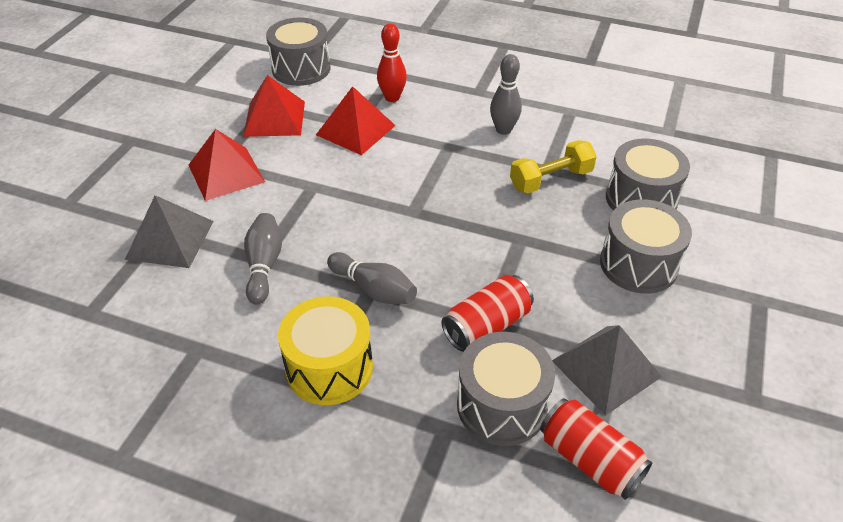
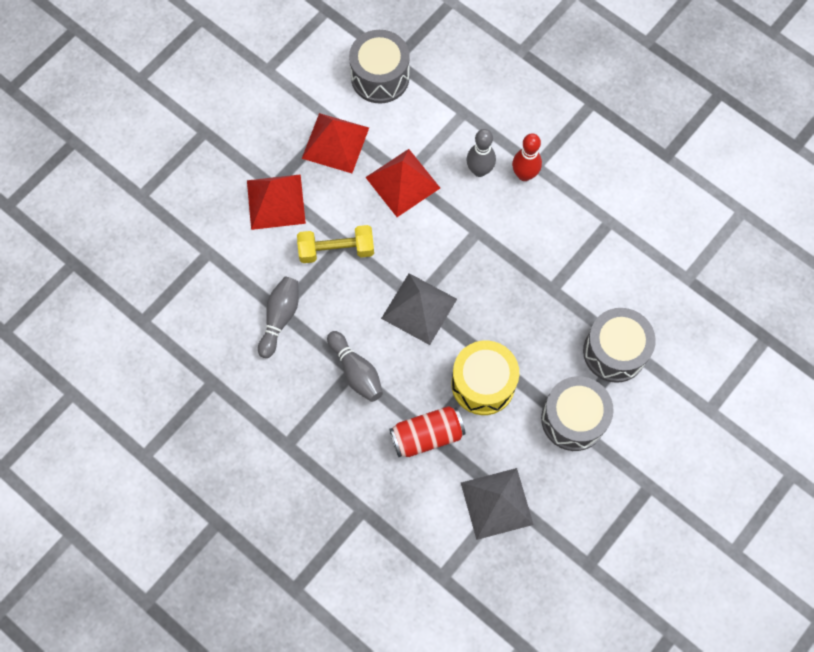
camera: 20 degrees right, 25 degrees up
grey pyramid [125,195,214,268] -> grey pyramid moved to [381,273,457,345]
yellow drum [278,296,373,405] -> yellow drum moved to [451,340,519,415]
red bowling pin [377,23,407,102] -> red bowling pin moved to [512,133,542,181]
grey drum [457,332,555,446] -> none
grey bowling pin [490,54,522,135] -> grey bowling pin moved to [466,129,496,177]
yellow dumbbell [510,140,597,193] -> yellow dumbbell moved to [297,225,374,263]
red can [540,398,652,500] -> none

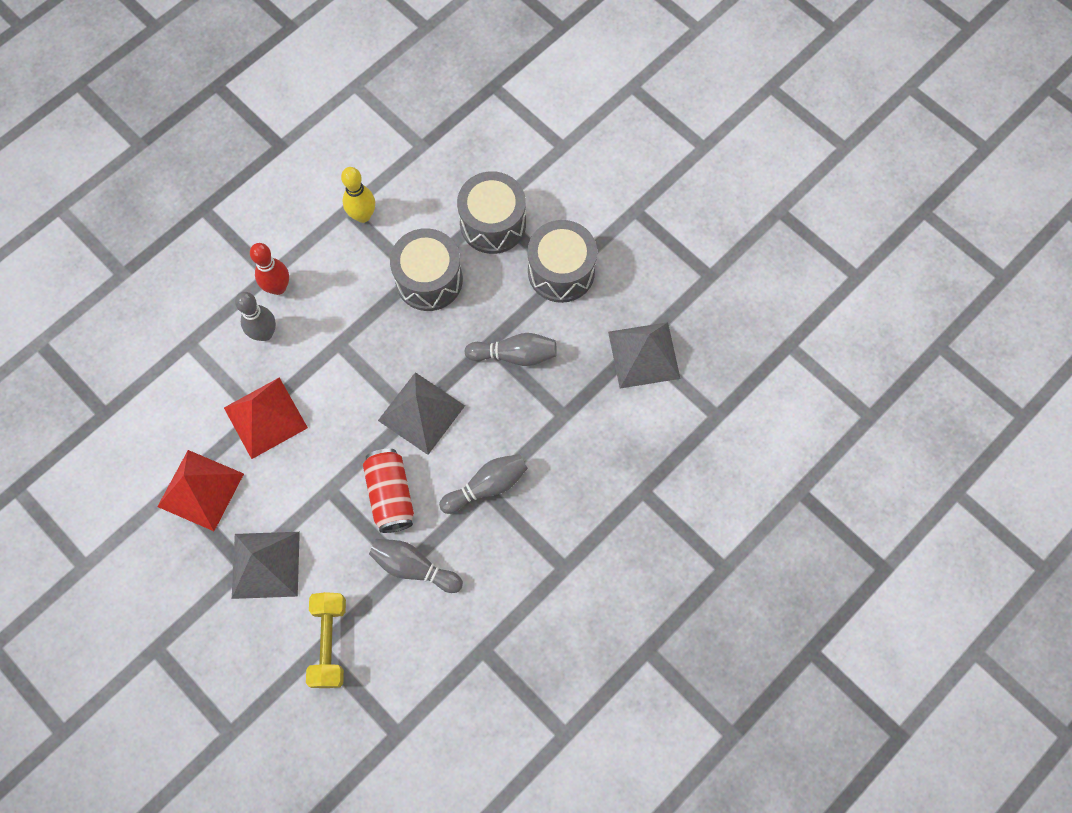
camera: 85 degrees left, 0 degrees up
red pyramid [247,174,306,230] -> grey pyramid [232,532,300,599]
yellow dumbbell [297,225,374,263] -> yellow dumbbell moved to [306,592,346,688]
grey drum [349,30,410,104] -> grey drum moved to [390,228,463,311]
red can [390,406,466,457] -> red can moved to [363,449,414,533]
yellow drum [451,340,519,415] -> grey bowling pin [464,333,557,366]
none -> yellow bowling pin [341,167,375,223]

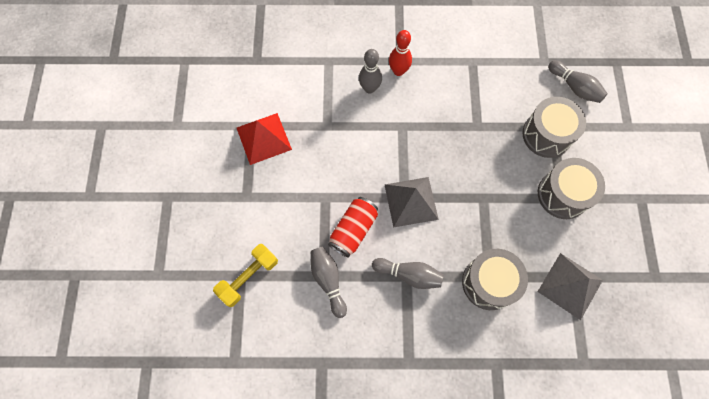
camera: 45 degrees right, 0 degrees up
red pyramid [224,377,308,459] -> none
grey pyramid [232,532,300,599] -> none
yellow bowling pin [341,167,375,223] -> none
grey drum [390,228,463,311] -> grey drum moved to [462,249,528,310]
grey bowling pin [464,333,557,366] -> grey bowling pin moved to [548,60,608,103]

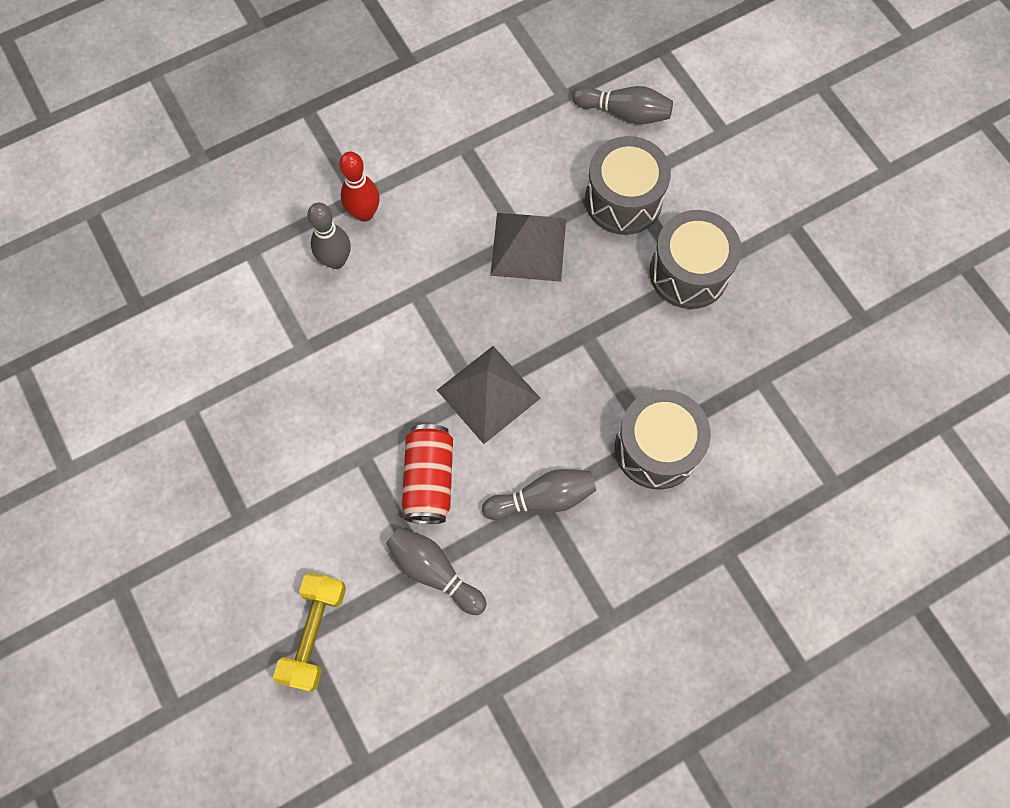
camera: 30 degrees left, 0 degrees up
red pyramid [237,113,292,165] -> none
grey pyramid [537,253,603,320] -> grey pyramid moved to [490,213,566,282]

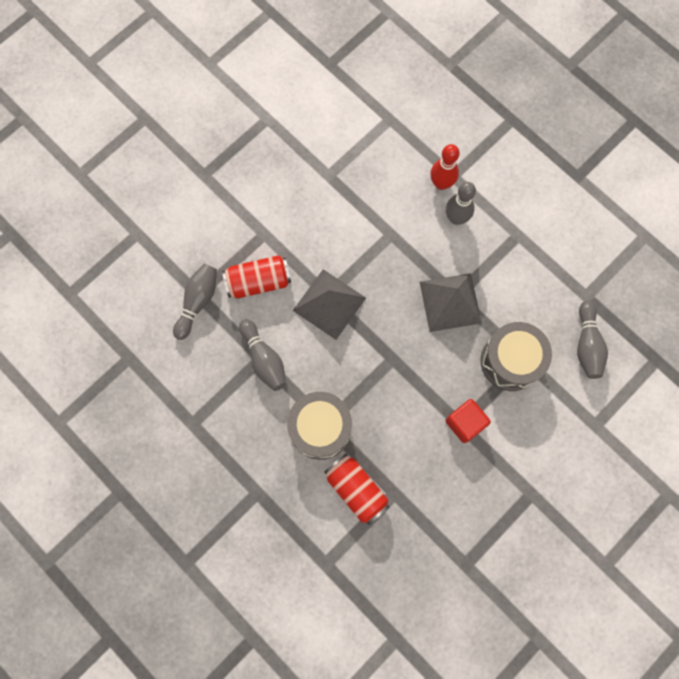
camera: 75 degrees right, 5 degrees up
yellow dumbbell [273,573,346,692] -> none
grey bowling pin [307,203,351,269] -> grey bowling pin moved to [446,182,476,225]
grey drum [649,210,742,309] -> red cube [445,399,491,443]
none -> red can [324,454,389,525]

